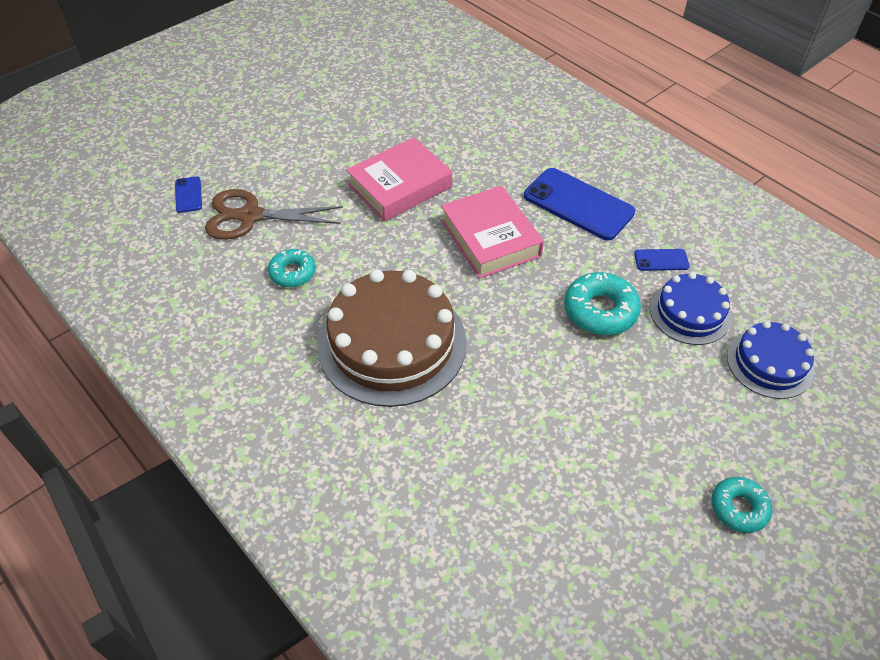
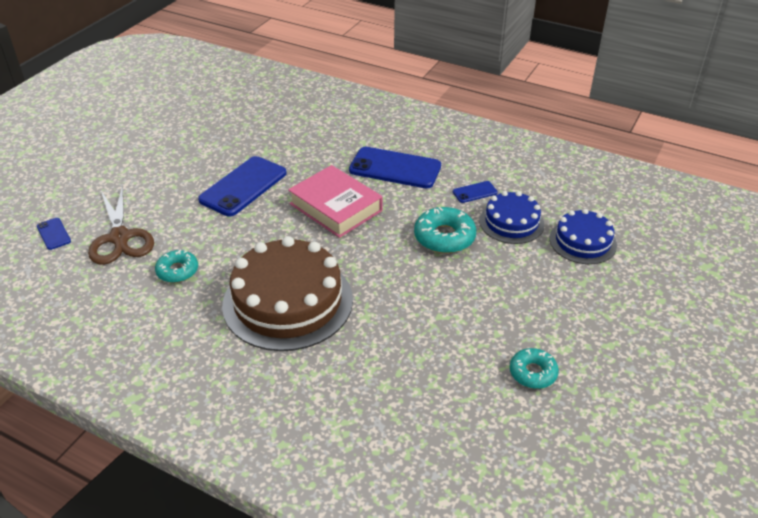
camera: 20 degrees left, 10 degrees down
brown scissors [205,189,343,240] -> brown scissors turned 90 degrees counterclockwise [88,184,154,265]
pink book [346,137,452,222] -> blue phone [198,156,287,216]
turquoise donut [711,477,772,533] -> turquoise donut moved to [510,348,559,389]

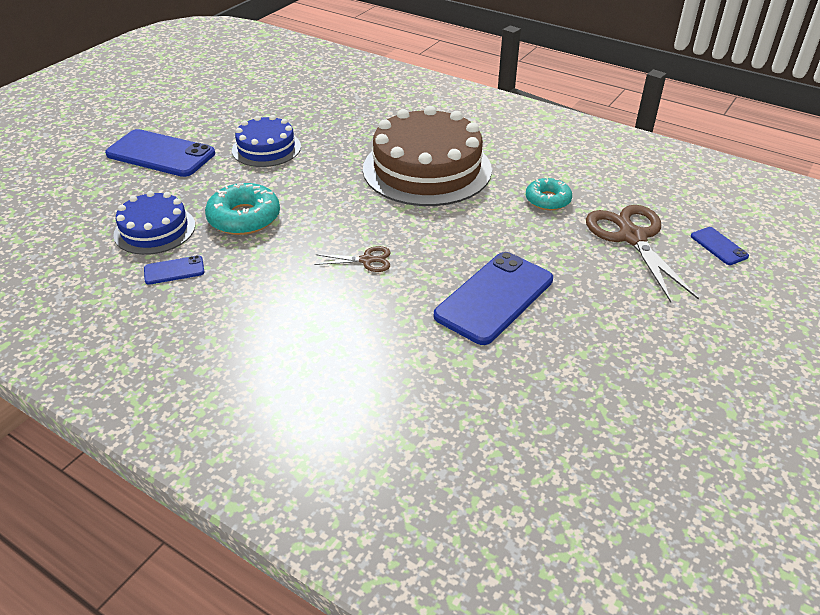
camera: 175 degrees left, 0 degrees up
pink book [288,165,383,238] -> brown scissors [314,246,390,272]
blue phone [349,147,441,188] -> blue phone moved to [105,129,215,177]
turquoise donut [510,348,559,389] -> none
blue cake [550,209,617,264] -> blue cake moved to [232,115,301,167]

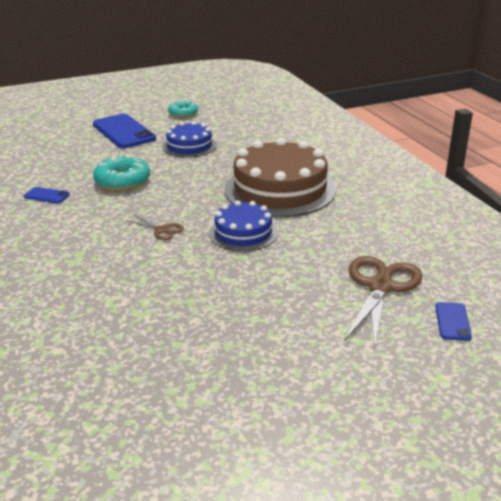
camera: 35 degrees right, 10 degrees down
blue cake [113,191,195,255] -> blue cake moved to [209,201,278,252]
blue phone [434,252,553,345] -> none
turquoise donut [526,177,572,210] -> turquoise donut moved to [168,100,198,118]

